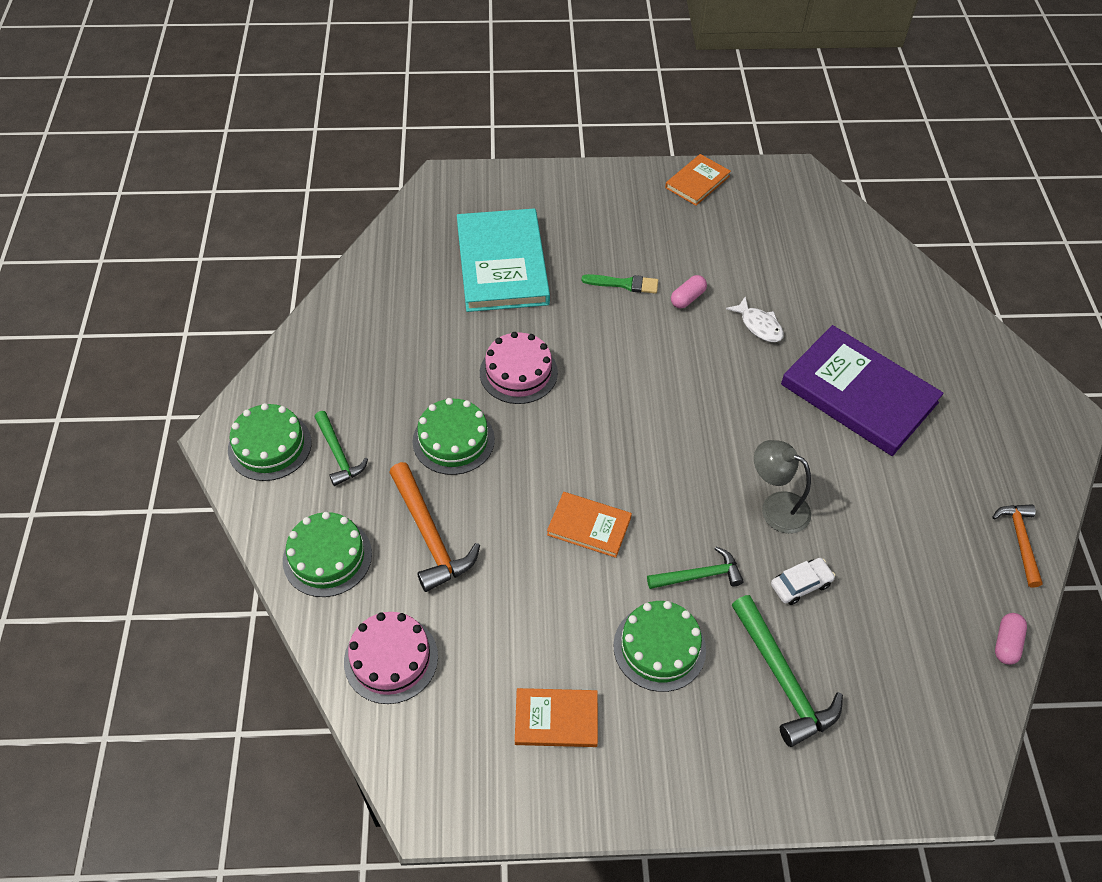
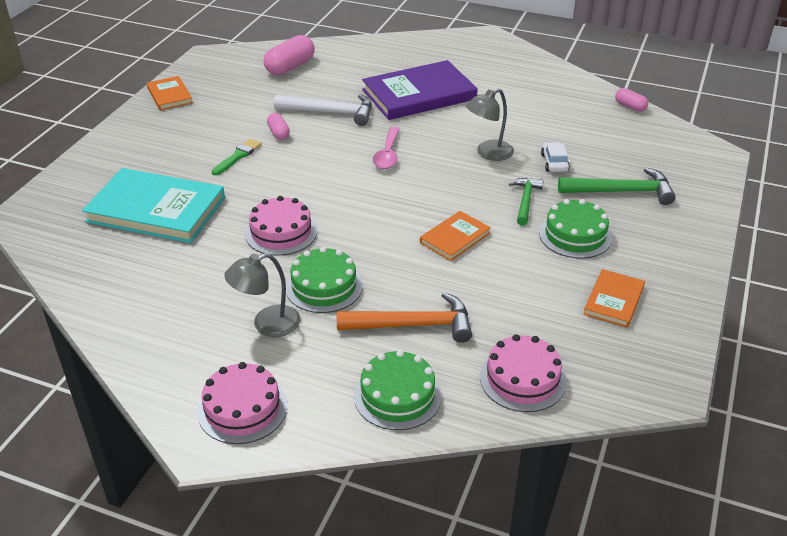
camera: 65 degrees left, 15 degrees down
green cake [228,403,312,481] -> pink cake [197,362,287,444]
green hammer [315,411,368,486] -> none
white fish [726,296,784,342] -> white hammer [274,94,372,126]
orange hammer [993,504,1042,588] -> none
none -> grey lamp [224,253,300,337]
none -> pink capsule [264,35,315,75]
none -> pink spoon [373,127,400,169]

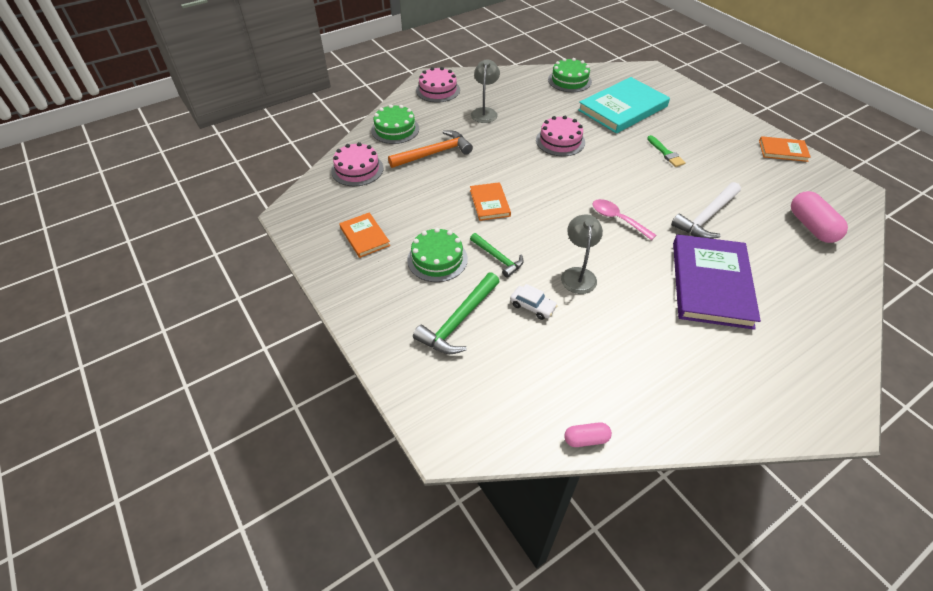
camera: 125 degrees right, 10 degrees up
pink capsule [267,113,290,140] -> none
green cake [286,247,363,313] -> green cake moved to [548,58,592,92]
orange hammer [337,292,472,343] -> orange hammer turned 150 degrees counterclockwise [388,130,473,168]

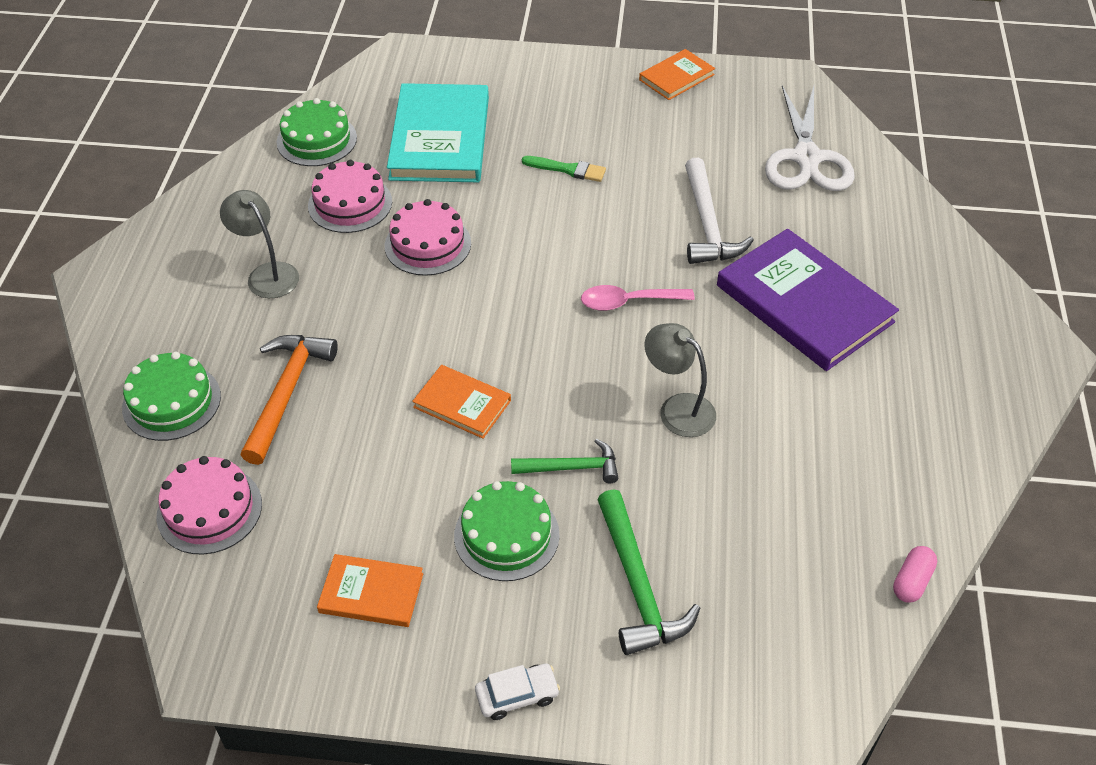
camera: 50 degrees left, 0 degrees up
pink cake [416,67,460,103] -> pink cake moved to [308,160,392,233]
white car [510,284,558,320] -> white car moved to [475,664,560,720]
pink capsule [791,191,848,243] -> white scissors [765,86,855,191]

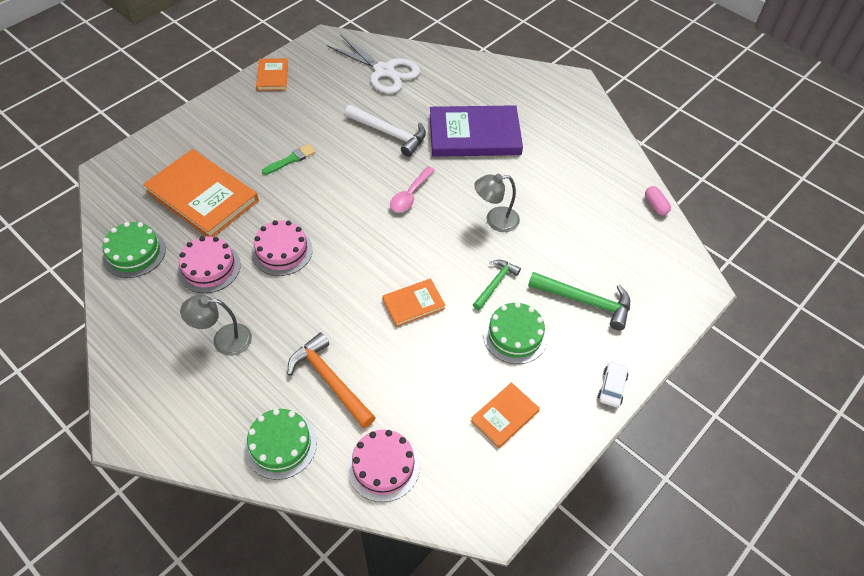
camera: 55 degrees left, 5 degrees up
turquoise book [387,83,489,182] -> orange book [143,149,259,237]

